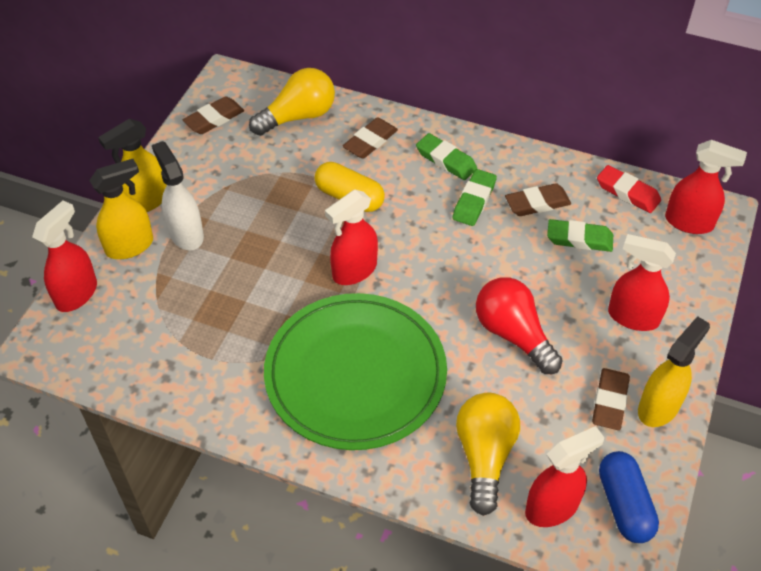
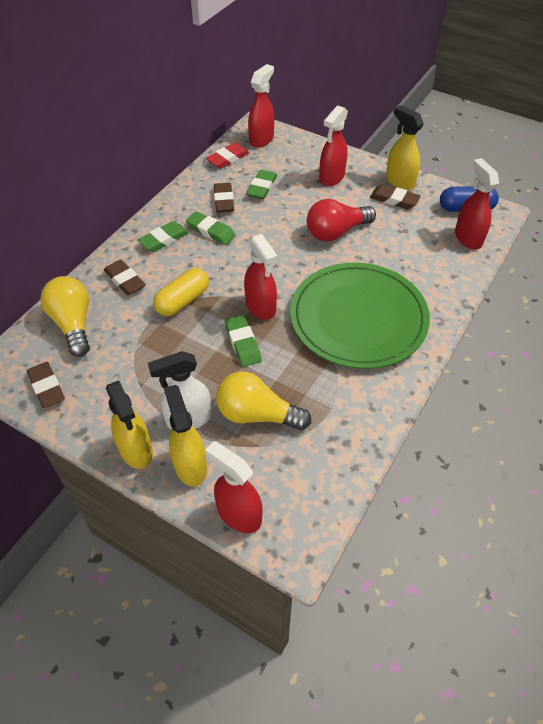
camera: 80 degrees left, 0 degrees up
yellow light bulb [456,393,520,516] -> yellow light bulb moved to [216,372,311,430]
none -> green eraser [225,315,262,367]

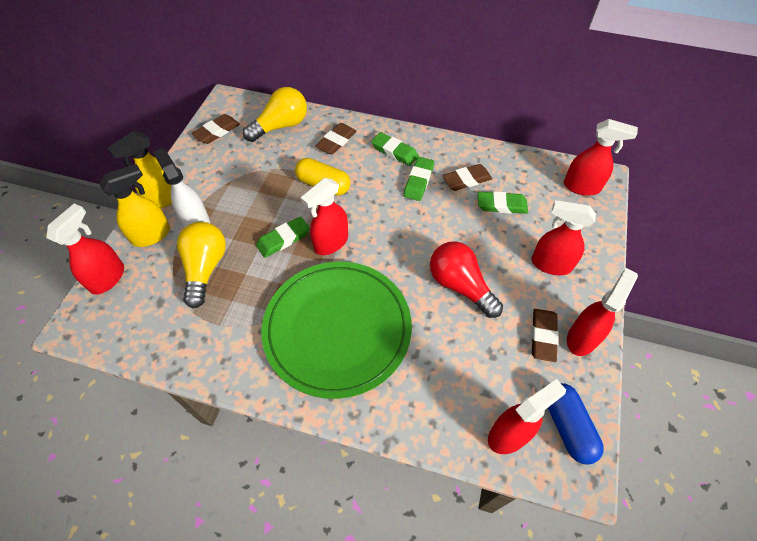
camera: 75 degrees right, 5 degrees up
red eraser [206,143,249,169] -> none
yellow spray bottle [386,105,424,190] -> red spray bottle [567,268,638,356]

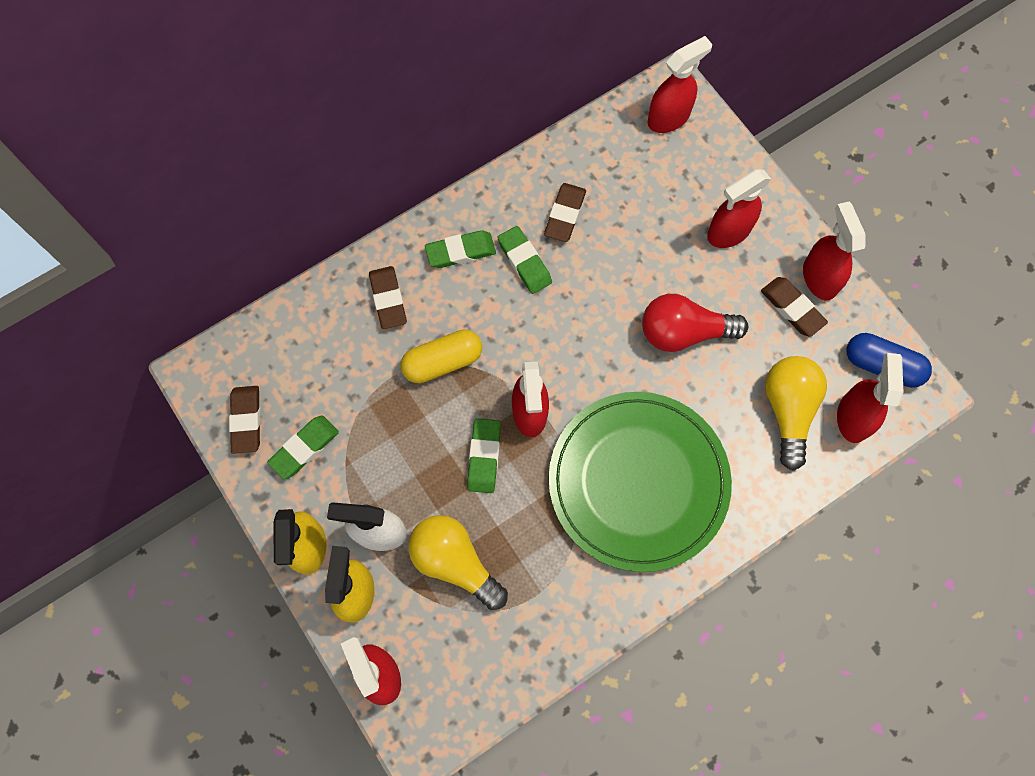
camera: 50 degrees left, 15 degrees up
yellow light bulb [243,87,307,142] -> yellow light bulb moved to [765,356,827,471]
green eraser [478,191,528,214] -> green eraser moved to [267,416,339,479]

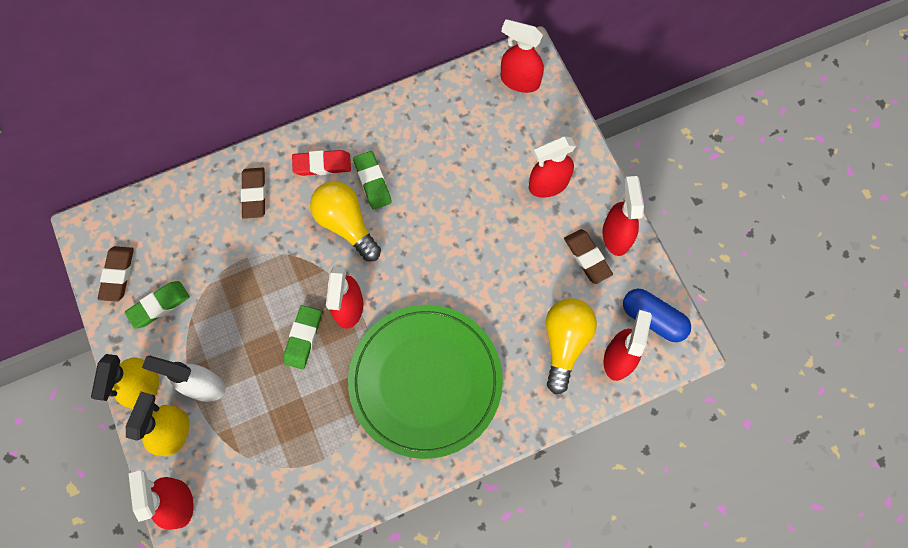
camera: 10 degrees right, 0 degrees up
yellow capsule [400,330,482,383] -> none
yellow light bulb [408,515,508,610] -> yellow light bulb moved to [310,181,381,261]
green eraser [425,230,496,268] -> red eraser [292,150,351,176]
brown eraser [544,183,586,242] -> none
red light bulb [642,294,748,352] -> none
red spray bottle [648,36,712,133] -> red spray bottle turned 135 degrees counterclockwise [501,19,544,93]

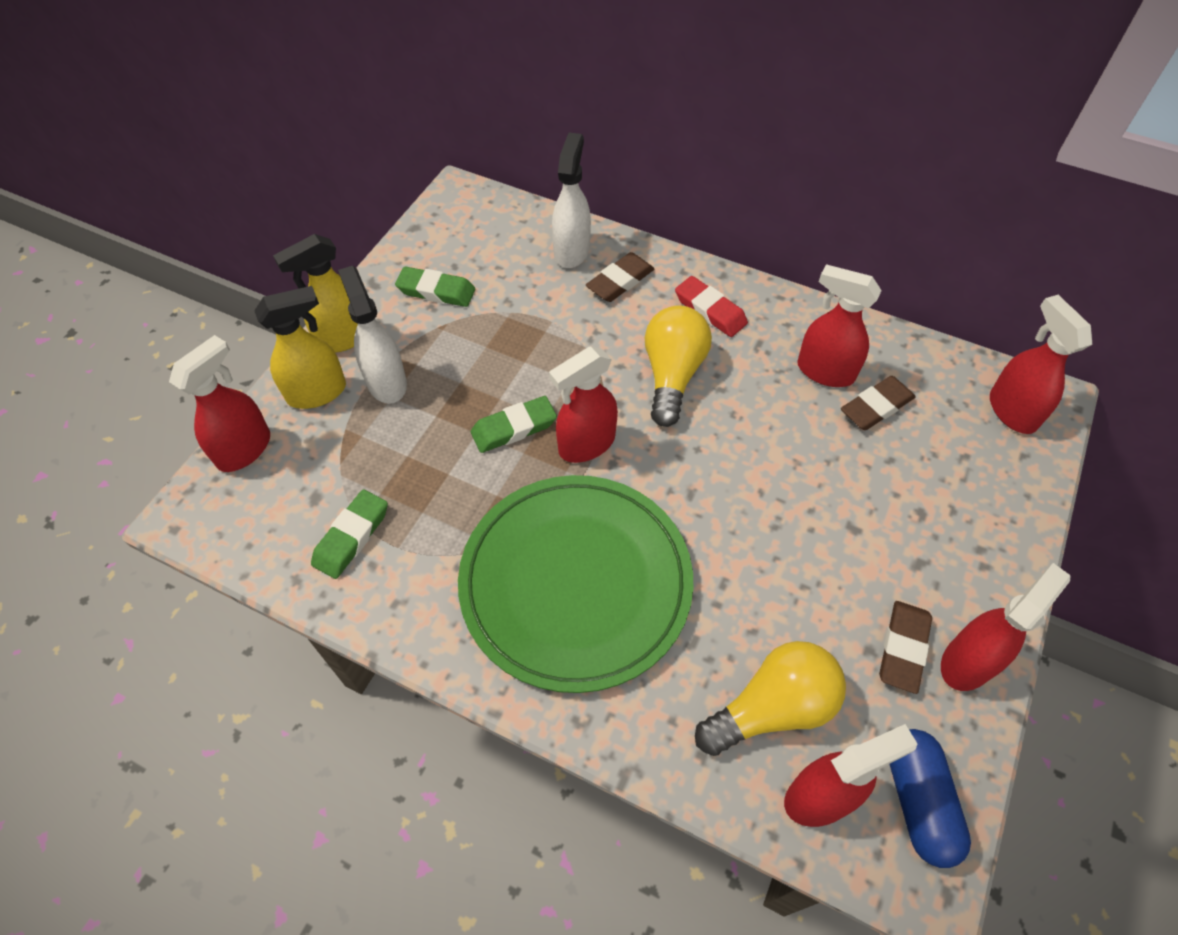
camera: 50 degrees right, 15 degrees down
brown eraser [98,246,134,302] -> brown eraser moved to [841,376,916,430]
green eraser [353,151,391,210] -> green eraser moved to [311,490,388,579]
red spray bottle [529,136,576,198] -> red spray bottle moved to [797,264,882,387]
none -> white spray bottle [552,132,591,268]

